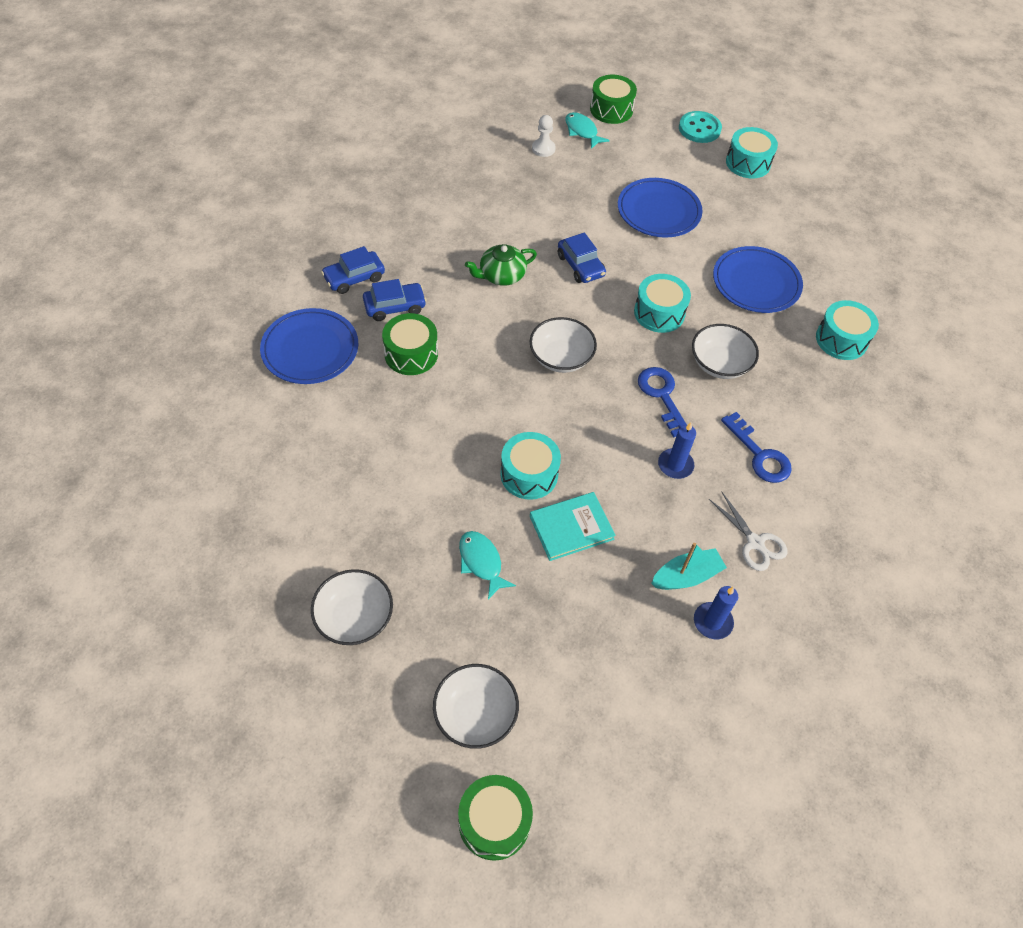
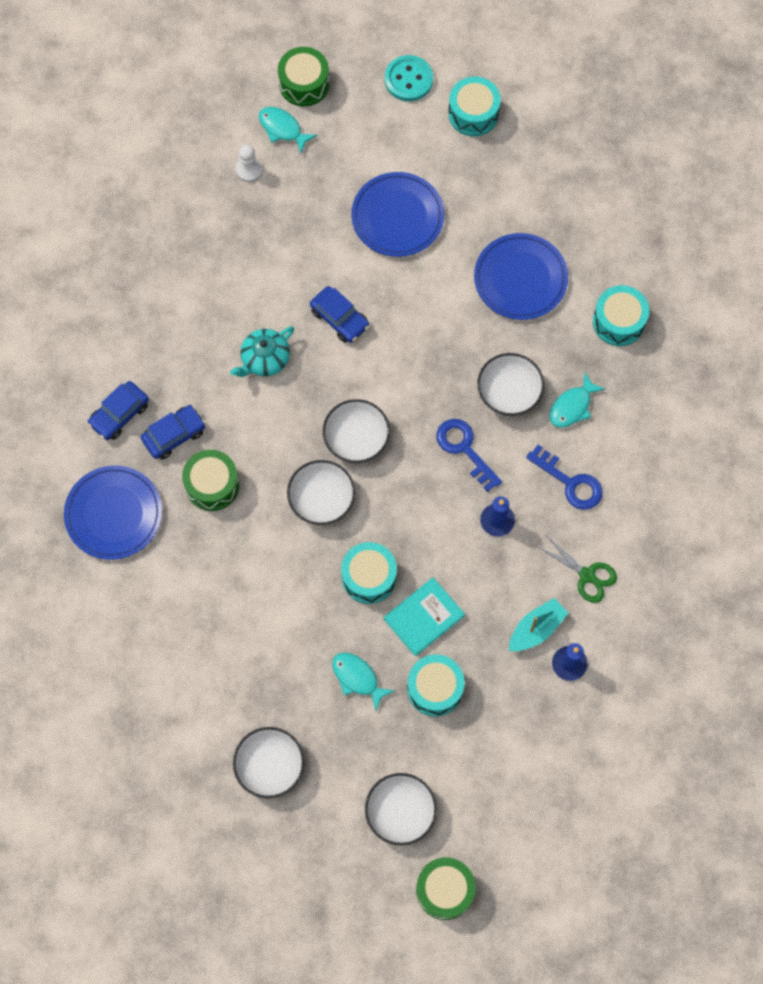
camera: 15 degrees left, 15 degrees up
green teapot [465,244,537,286] -> turquoise teapot [230,326,294,377]
turquoise drum [634,274,691,333] -> turquoise drum moved to [407,654,465,717]
white scissors [709,491,787,571] -> green scissors [536,535,617,603]
none -> white bowl [287,460,355,525]
none -> turquoise fish [550,373,605,428]

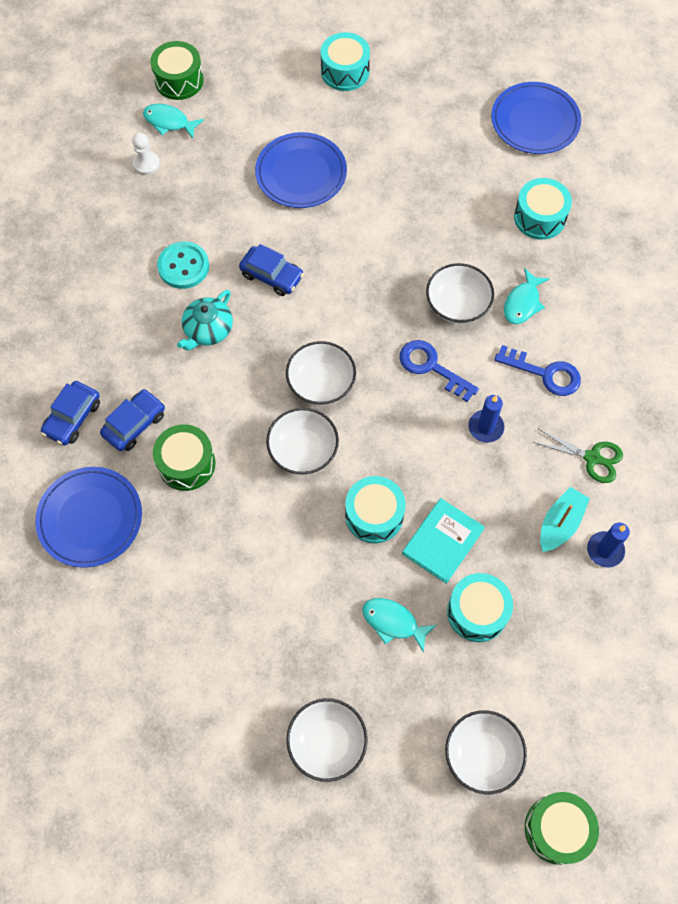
camera: 15 degrees left, 5 degrees down
turquoise button [385,55,433,101] -> turquoise button moved to [157,241,209,289]
blue plate [474,233,568,320] -> blue plate moved to [491,82,581,154]

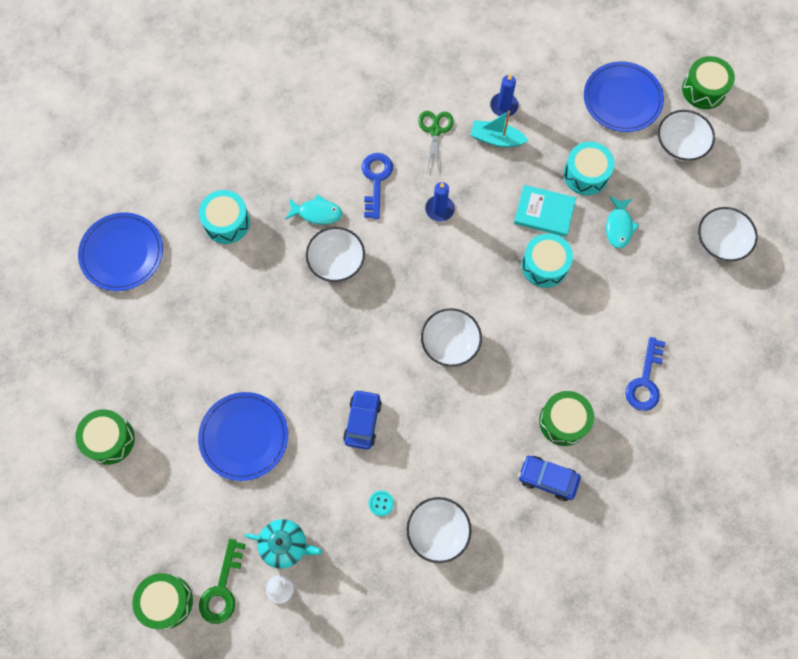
camera: 110 degrees left, 5 degrees up
blue plate [35,467,142,568] -> blue plate moved to [584,61,664,132]
blue car [41,381,100,445] -> none
turquoise fish [143,104,204,139] -> green key [199,539,246,624]
turquoise button [157,241,209,289] -> turquoise button [369,490,394,516], size x0.52
turquoise teapot [177,290,233,351] -> turquoise teapot moved to [245,519,322,569]
white bowl [266,408,339,474] -> white bowl moved to [406,497,472,563]
turquoise drum [321,32,370,91] -> green drum [75,409,135,465]
blue key [399,340,479,402] -> blue key moved to [626,337,665,411]

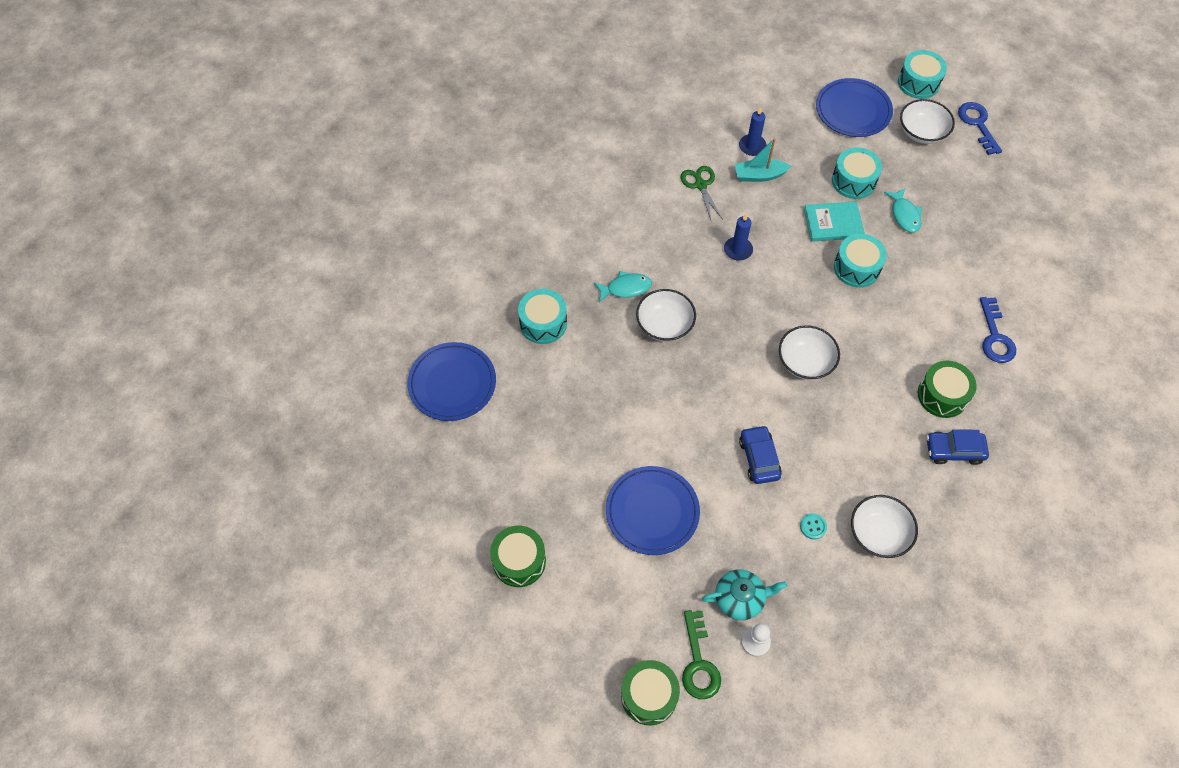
camera: 20 degrees left, 10 degrees down
blue key [362,153,393,219] -> blue key moved to [958,102,1002,155]
green drum [682,56,735,109] -> turquoise drum [898,50,947,99]
white bowl [698,207,758,261] -> none

